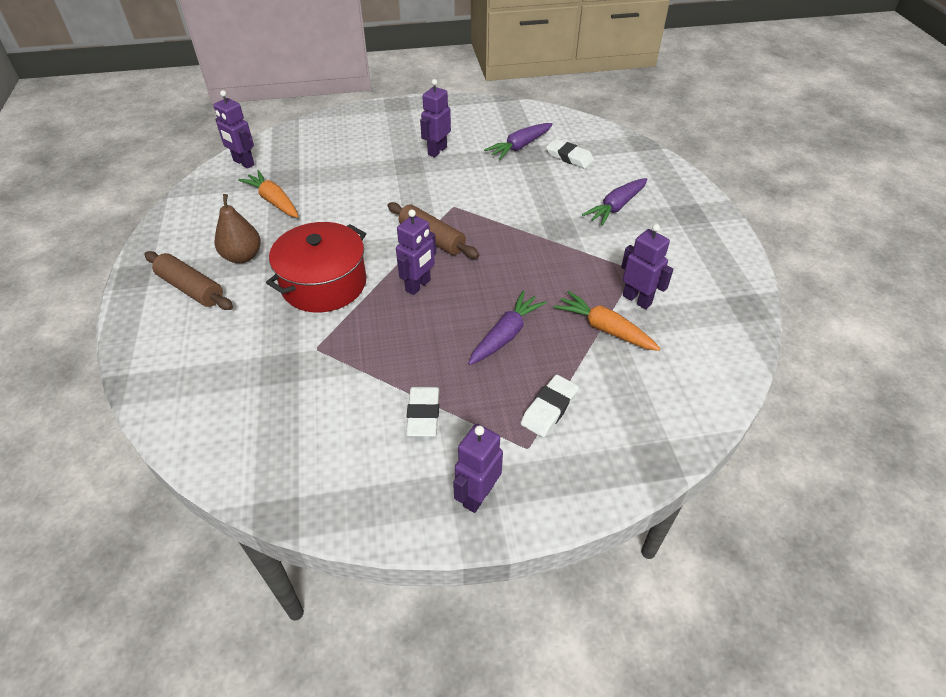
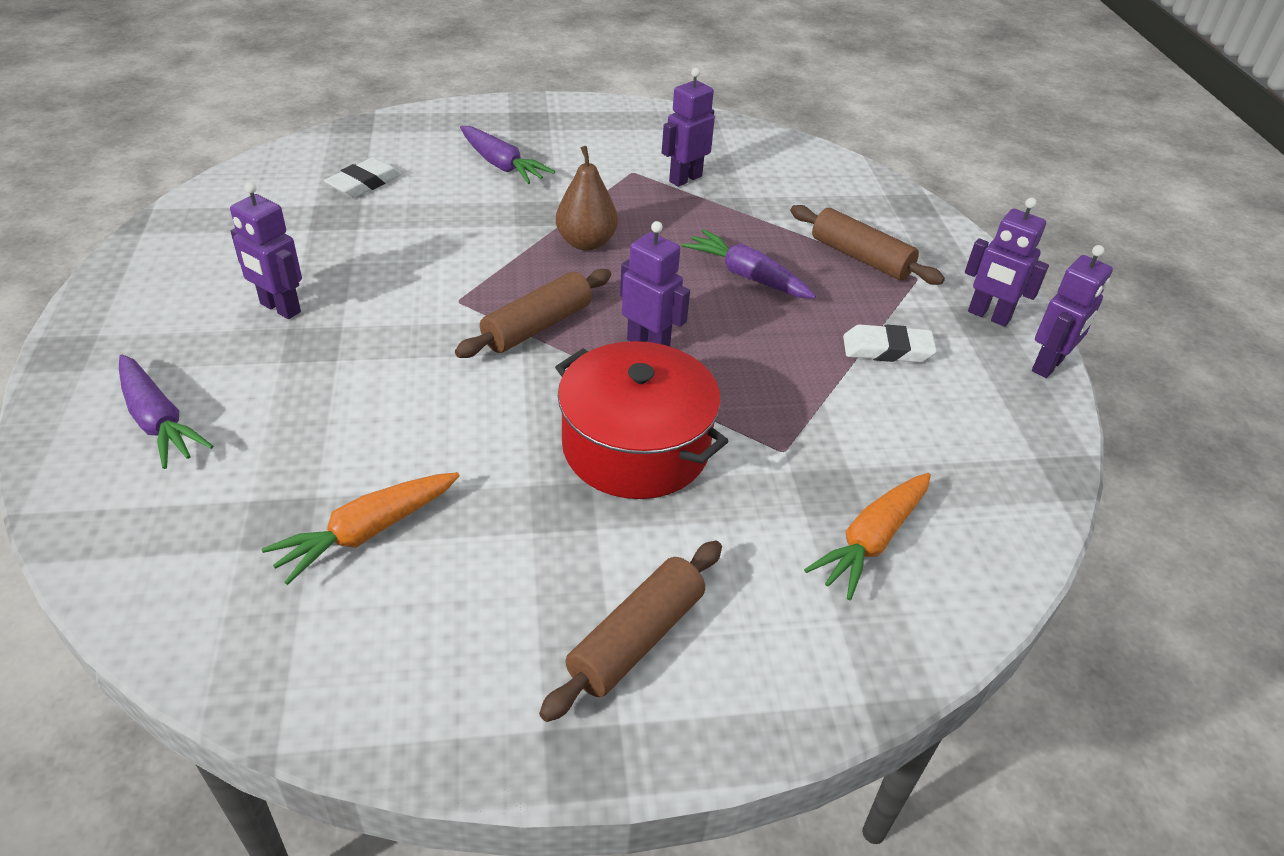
camera: 90 degrees left, 5 degrees down
purple robot [213,90,255,169] -> purple robot moved to [1032,245,1113,378]
brown pear [215,194,261,263] -> brown pear moved to [556,146,618,251]
purple carrot [484,123,553,160] -> purple carrot moved to [119,354,213,469]
white eraser [521,375,579,437] -> brown rolling pin [790,205,945,285]
orange carrot [554,291,661,351] -> orange carrot moved to [804,473,931,600]

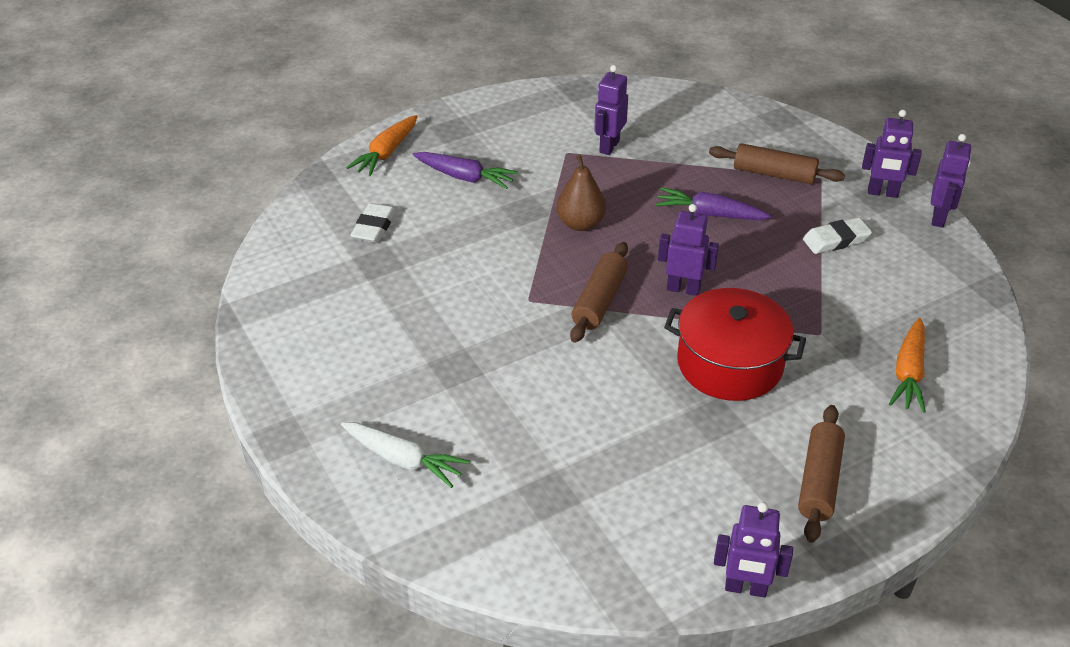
camera: 20 degrees left, 0 degrees up
purple carrot [119,354,213,469] -> white carrot [341,422,470,488]
purple robot [230,182,302,319] -> purple robot moved to [714,502,793,598]
orange carrot [262,472,460,585] -> orange carrot moved to [346,115,418,176]

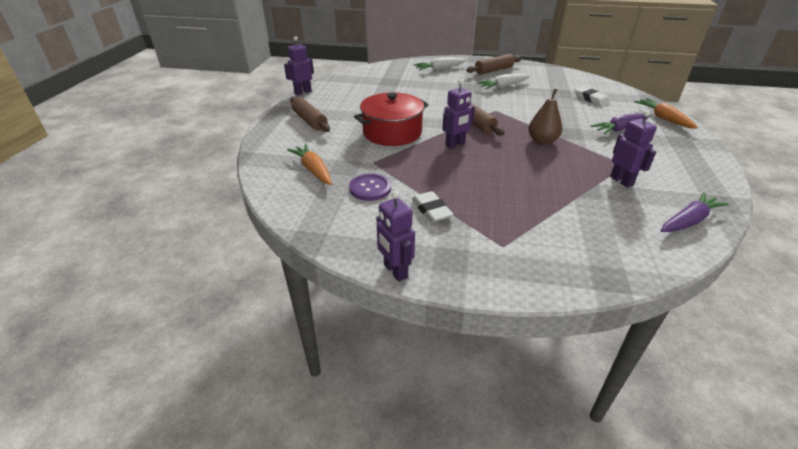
camera: 130 degrees right, 5 degrees down
purple carrot [655,187,772,220] -> purple carrot moved to [661,192,729,232]
brown rolling pin [709,143,845,184] -> brown rolling pin moved to [466,54,522,75]
white eraser [803,217,872,254] -> white eraser turned 45 degrees counterclockwise [412,191,454,223]
purple robot [862,110,922,198] -> none
none -> purple button [349,174,391,201]
none -> white carrot [477,74,530,89]

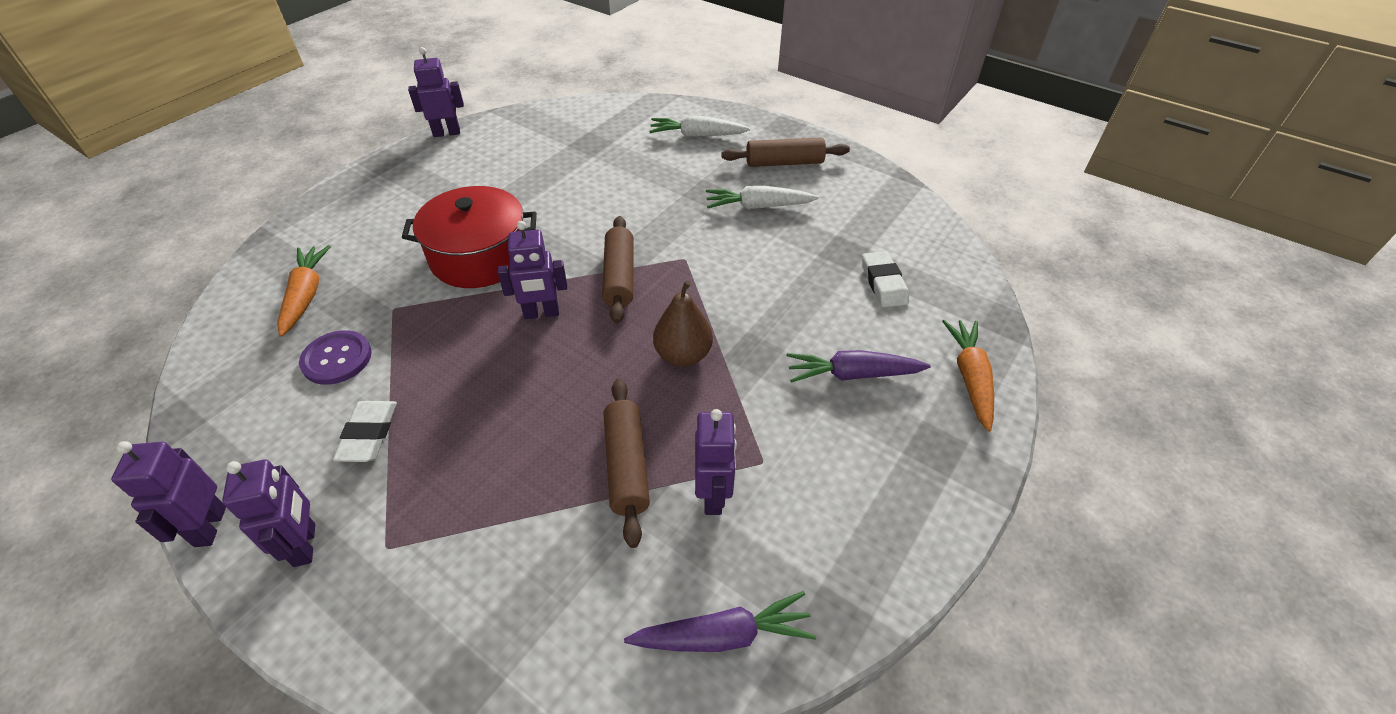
camera: 25 degrees right, 10 degrees up
brown rolling pin [290,97,330,132] -> brown rolling pin moved to [603,378,650,548]
none -> purple robot [222,459,315,567]

